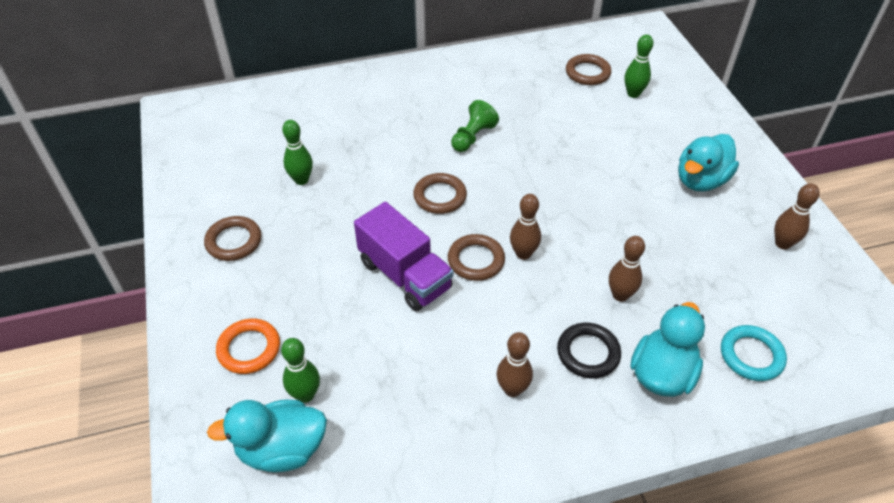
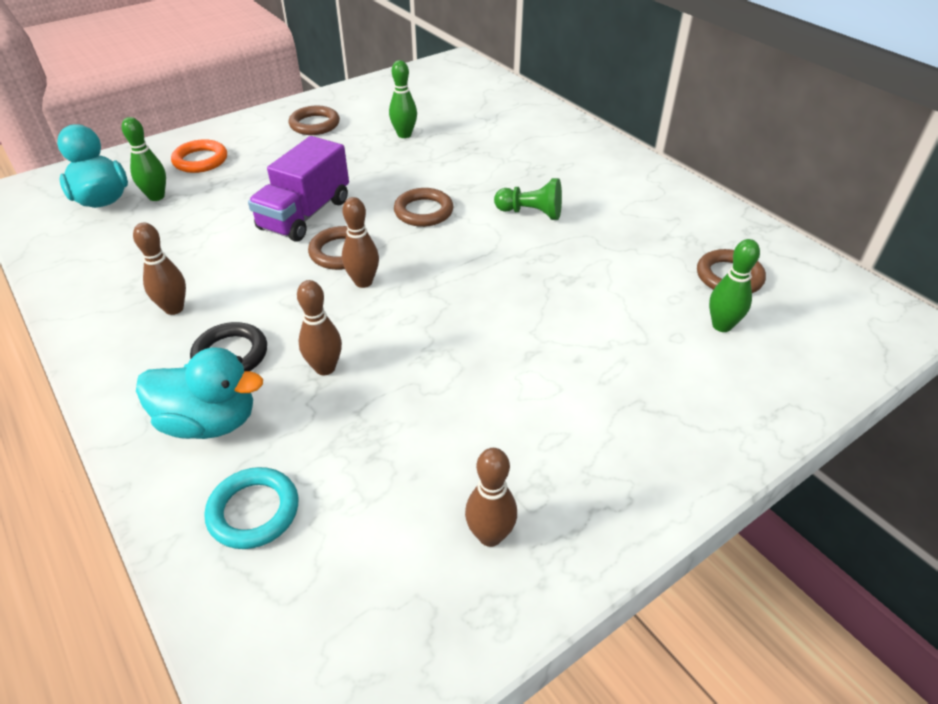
camera: 70 degrees right, 5 degrees down
turquoise duck [678,134,739,192] -> none

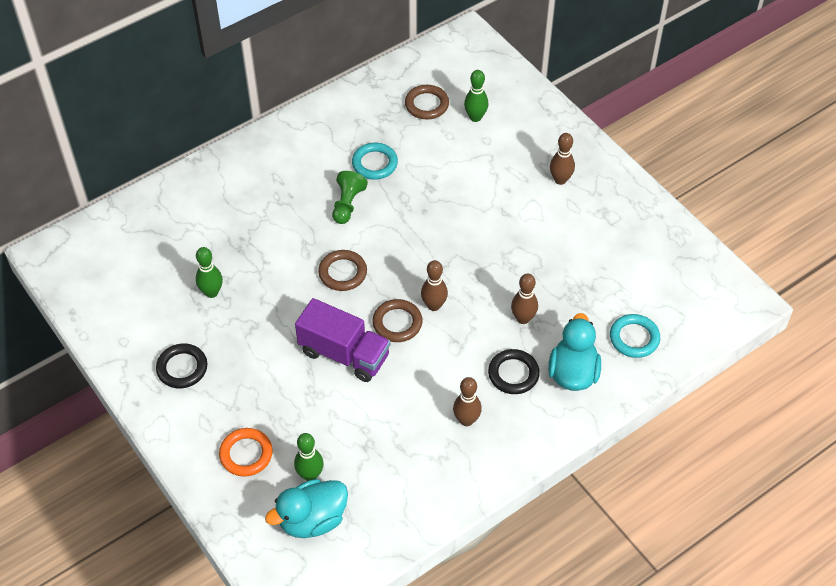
camera: 90 degrees left, 10 degrees up
brown ring [289,106,340,135] -> black ring [156,343,207,388]
brown bowling pin [465,448,517,547] -> brown bowling pin moved to [550,133,575,185]
none -> turquoise ring [352,143,398,180]

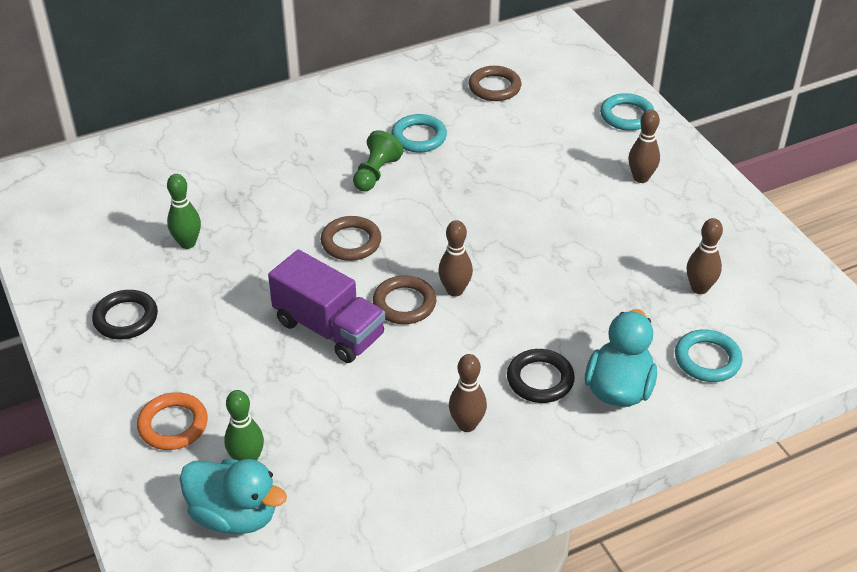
camera: 10 degrees right, 10 degrees down
turquoise duck [265,479,348,538] -> turquoise duck turned 135 degrees counterclockwise [180,459,287,534]
green bowling pin [464,70,488,122] -> none
brown bowling pin [511,274,538,324] -> brown bowling pin moved to [687,218,723,294]
none -> turquoise ring [600,93,654,131]

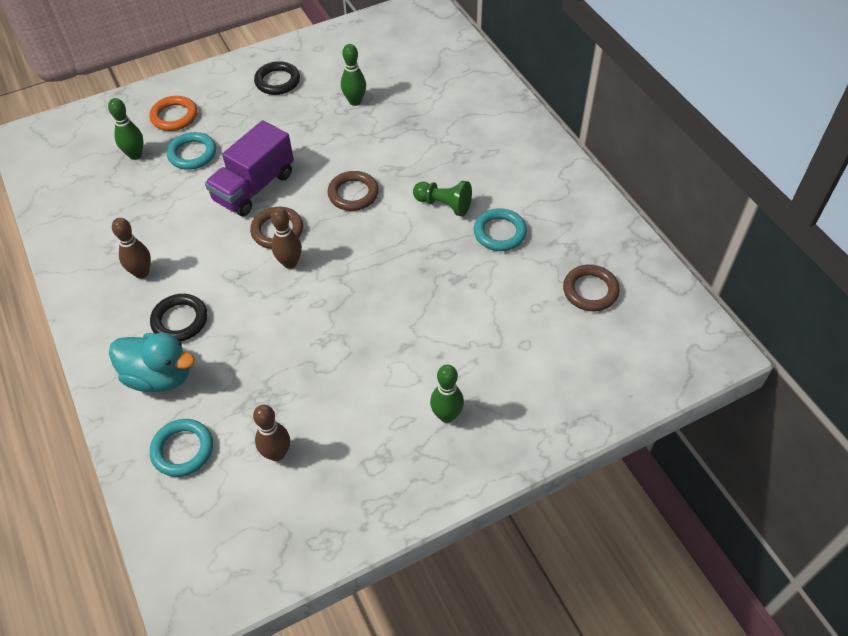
camera: 90 degrees right, 10 degrees up
turquoise duck [180,459,287,534] -> none
turquoise ring [600,93,654,131] -> turquoise ring moved to [167,132,216,170]
brown bowling pin [628,109,660,183] -> green bowling pin [430,365,464,423]

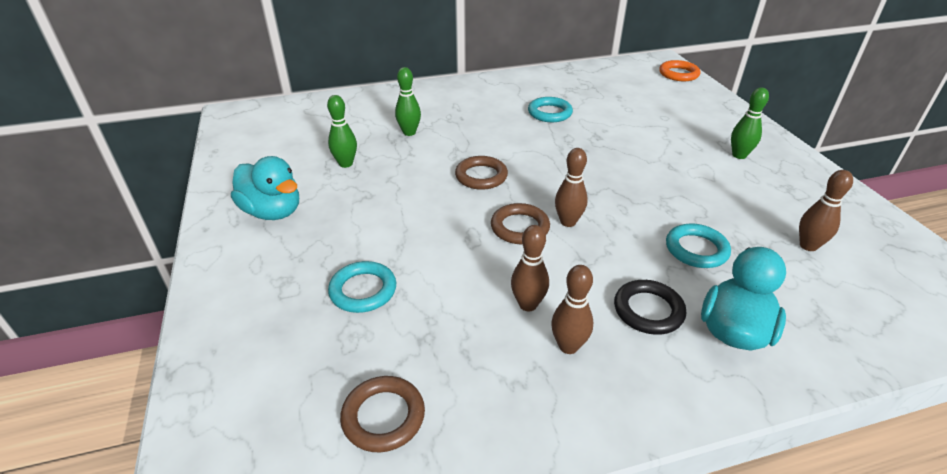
camera: 80 degrees left, 15 degrees down
green bowling pin [108,98,144,160] -> green bowling pin moved to [395,67,421,136]
orange ring [150,96,197,131] -> orange ring moved to [659,60,700,81]
turquoise ring [150,419,213,477] -> turquoise ring moved to [666,224,731,268]
purple truck [205,120,294,216] -> none
black ring [254,61,300,95] -> turquoise duck [231,156,299,220]
green pawn [413,181,472,216] -> none
brown ring [563,265,620,311] -> brown ring moved to [340,376,425,452]
none -> brown bowling pin [511,225,549,312]

